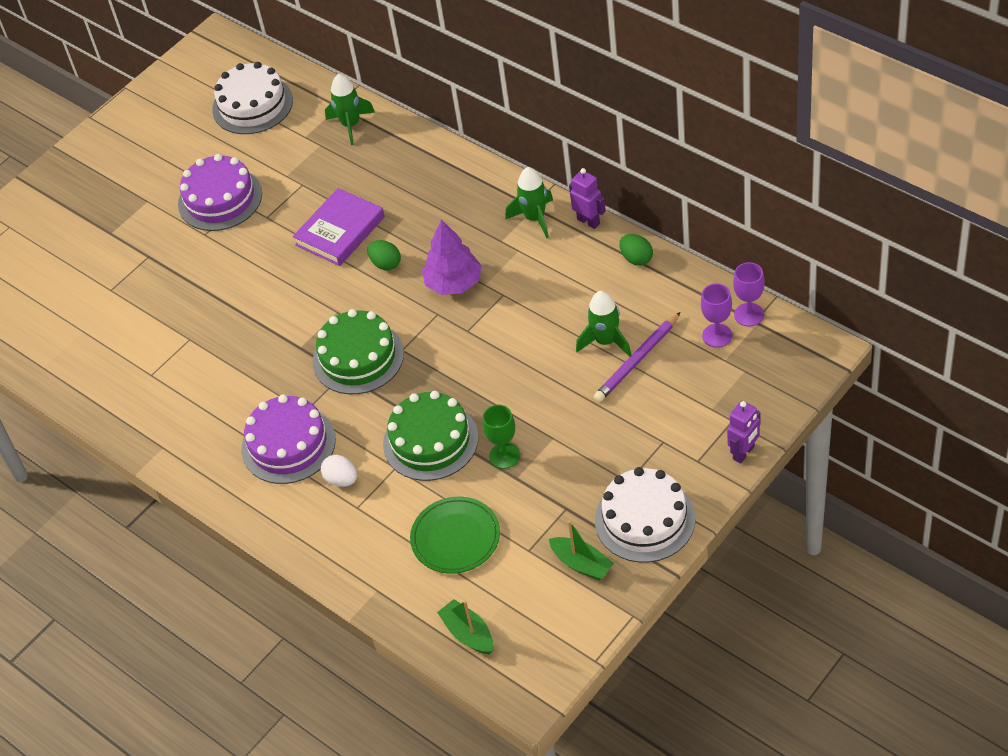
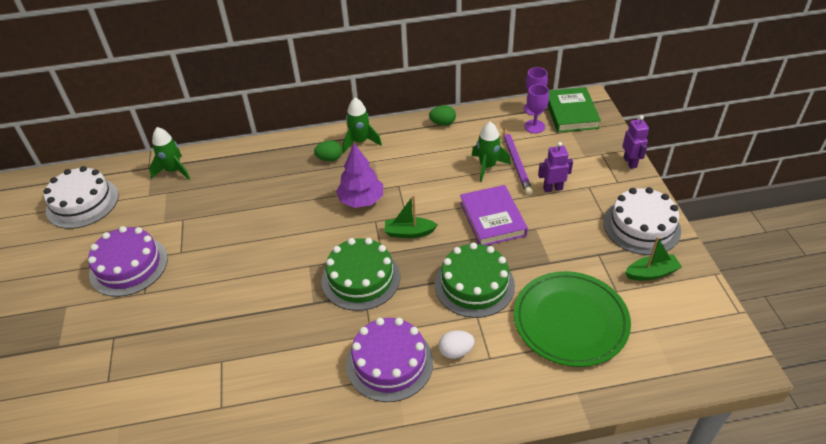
camera: 55 degrees left, 5 degrees down
purple book [293,188,385,266] -> purple book moved to [460,185,528,246]
green egg [367,240,401,271] -> green egg moved to [314,140,343,161]
green plate [410,497,500,574] -> green plate [514,271,631,367], size x1.50
green boat [437,599,493,655] -> green boat moved to [385,195,438,238]
green goblet [483,405,520,469] -> none
purple robot [569,168,606,229] -> purple robot moved to [538,142,573,192]
none -> green book [547,87,601,132]

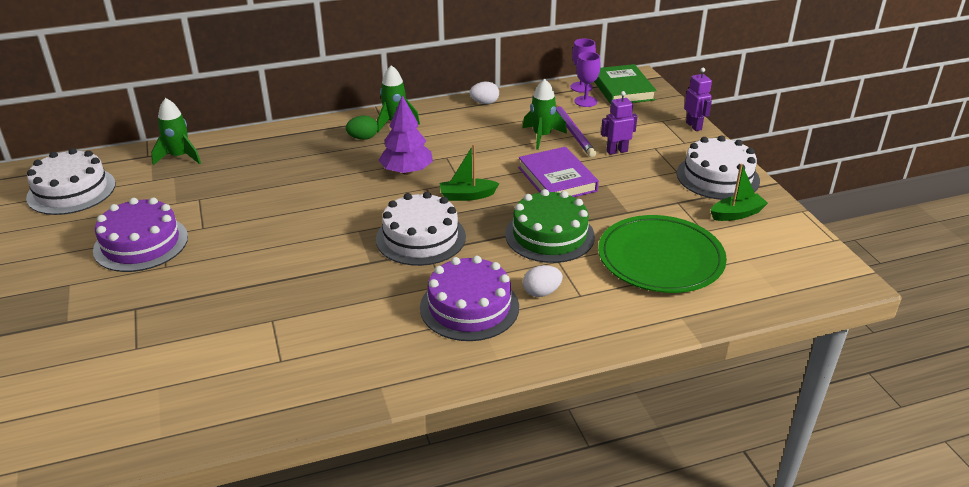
camera: 10 degrees left, 10 degrees down
green cake [321,238,400,311] -> white cake [376,192,466,266]
green egg [429,105,456,126] -> white egg [469,82,499,104]

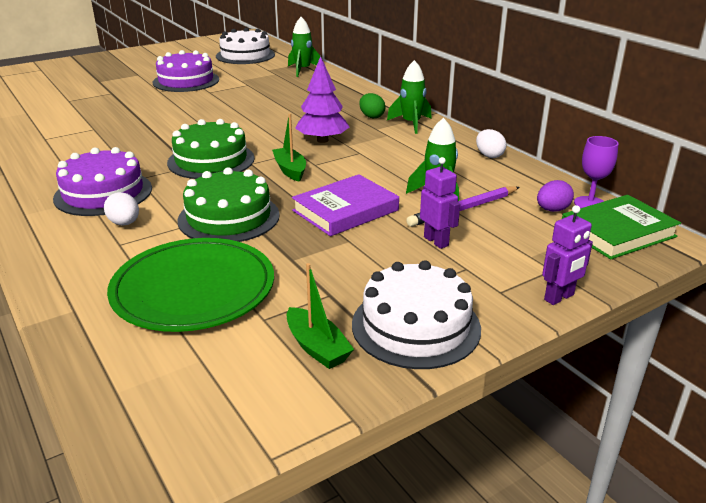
camera: 75 degrees right, 5 degrees down
white cake [376,192,466,266] -> green cake [167,119,255,179]
purple goblet [574,52,601,107] -> purple egg [537,180,574,212]

